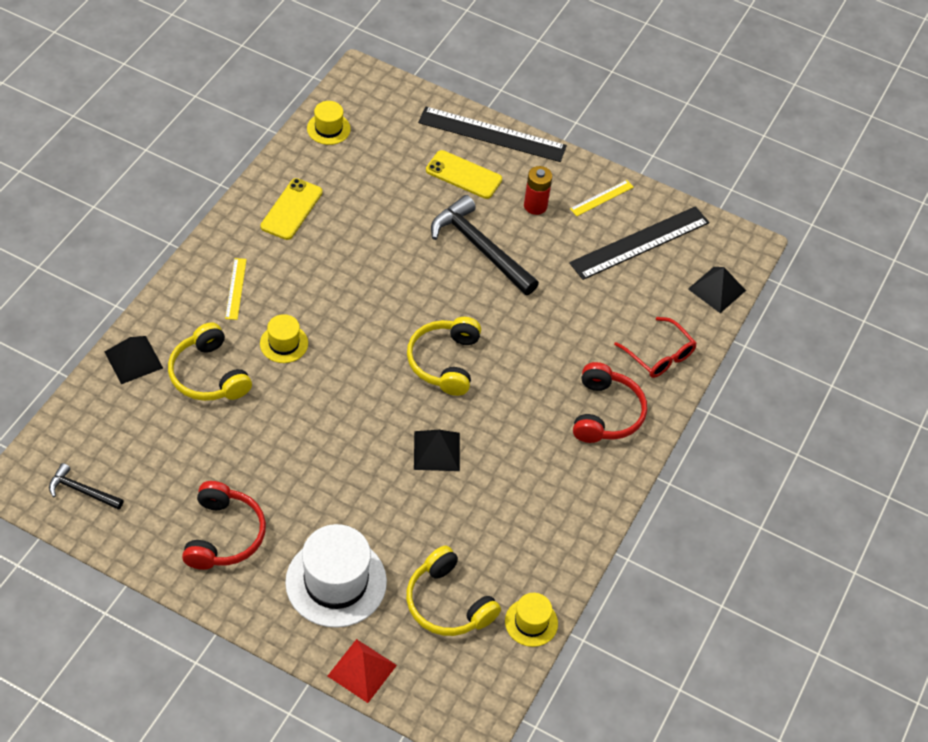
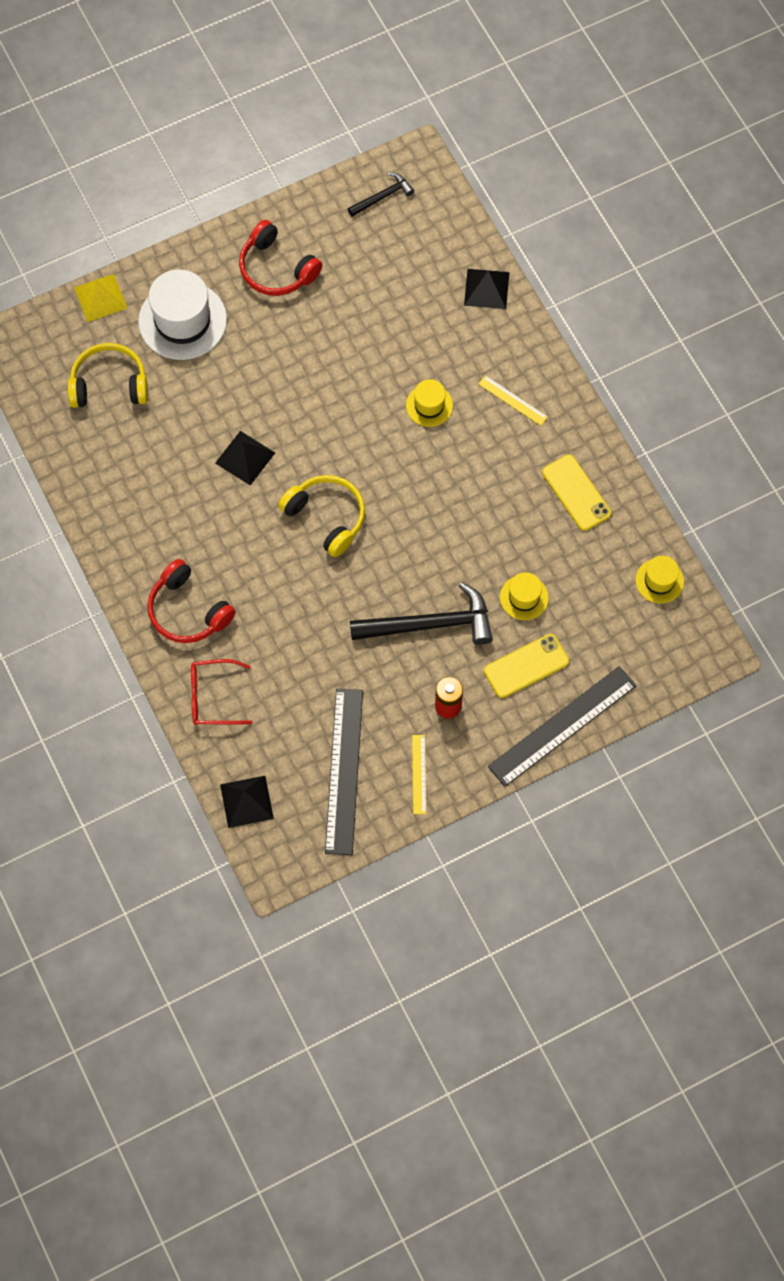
camera: 130 degrees right, 15 degrees up
yellow headphones [168,322,252,401] -> none
red pyramid [328,639,397,703] -> yellow pyramid [74,274,127,322]
yellow hat [505,593,558,647] -> yellow hat moved to [500,572,549,620]

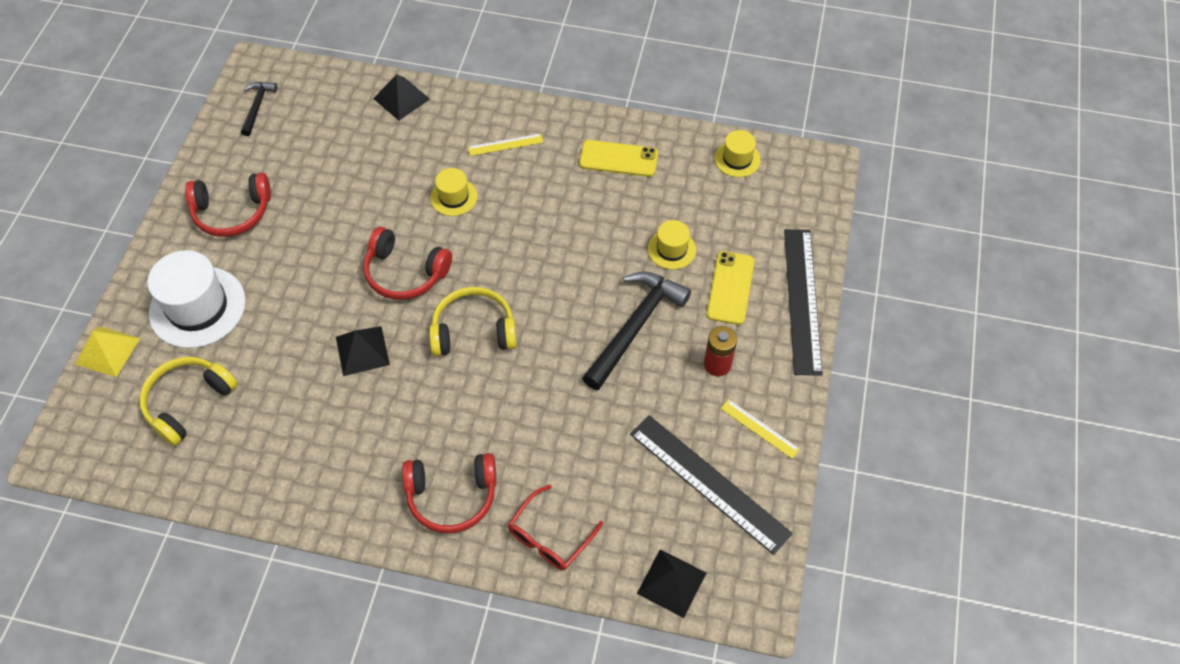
camera: 50 degrees left, 10 degrees down
none -> red headphones [363,227,452,300]

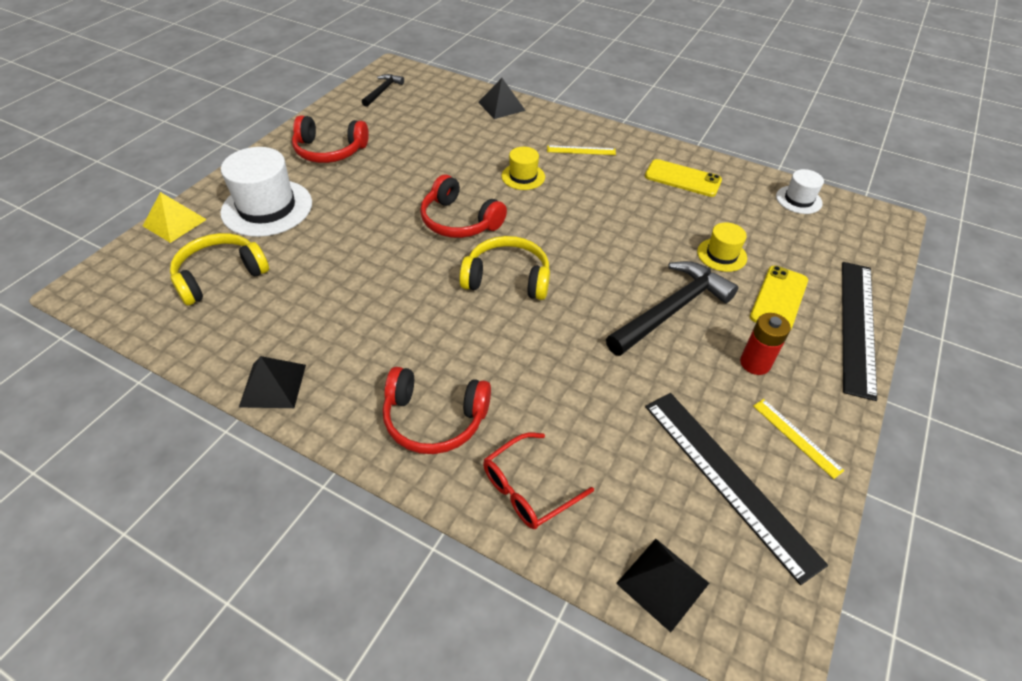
camera: 15 degrees right, 10 degrees down
black pyramid [336,326,390,376] -> black pyramid moved to [239,356,306,408]
yellow hat [715,130,761,177] -> white hat [776,169,824,214]

